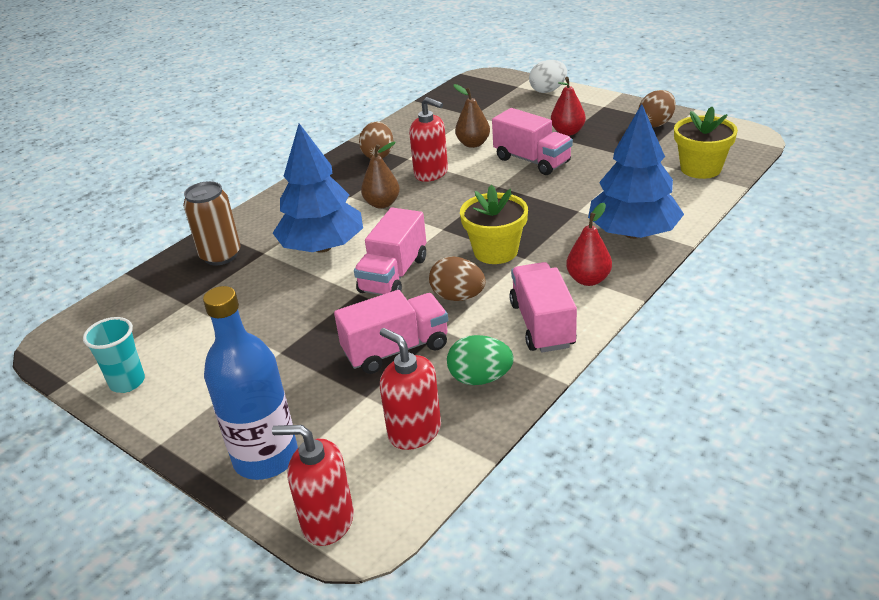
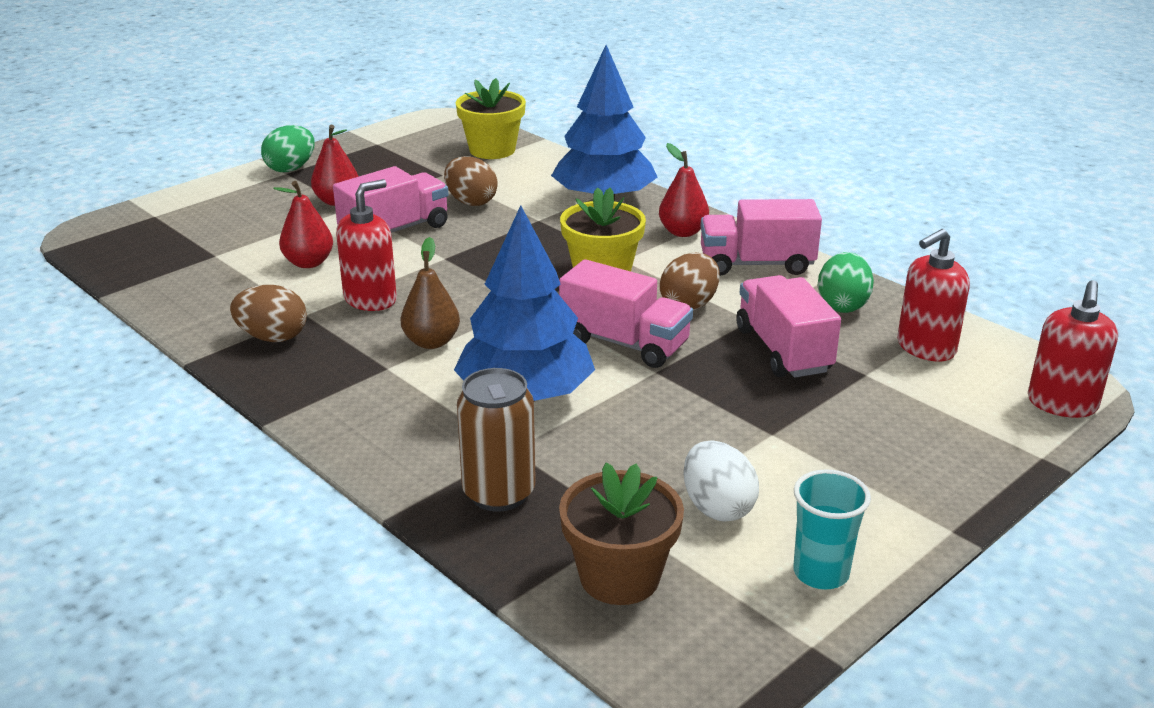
camera: 85 degrees left, 5 degrees down
blue bottle [203,286,298,480] -> none
brown pear [454,84,490,148] -> red pear [274,181,333,268]
white egg [529,60,567,93] -> white egg moved to [683,440,759,521]
brown egg [638,90,676,127] -> brown egg moved to [444,156,498,206]
none -> green egg [261,125,315,173]
none -> brown flower pot [559,463,684,605]

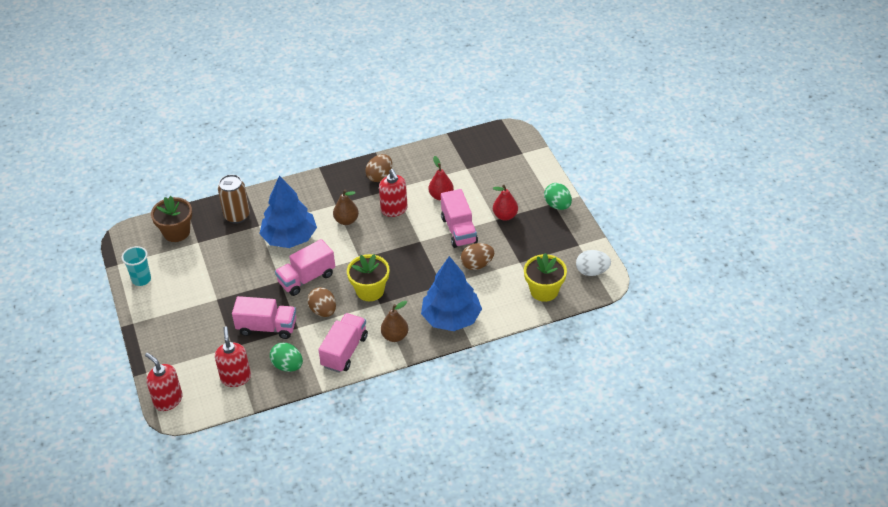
camera: 115 degrees right, 15 degrees up
red pear [659,143,709,237] -> brown pear [381,301,408,342]
white egg [683,440,759,521] -> white egg moved to [576,250,611,276]

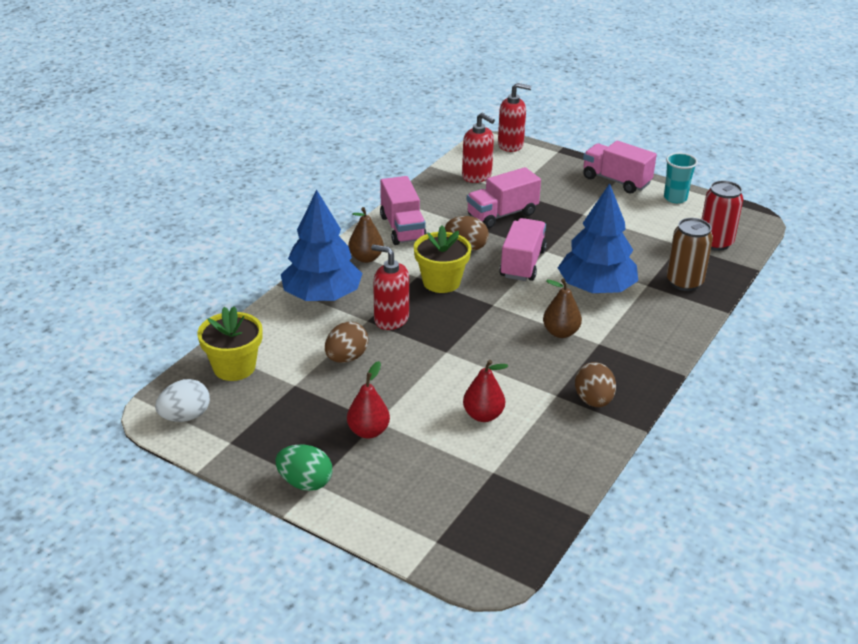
camera: 140 degrees right, 10 degrees down
brown flower pot [151,196,192,242] -> red can [702,180,743,251]
green egg [270,342,303,372] -> none
red soap dispenser [379,169,408,217] -> red soap dispenser moved to [371,245,409,330]
pink truck [441,189,478,248] -> pink truck moved to [583,141,657,194]

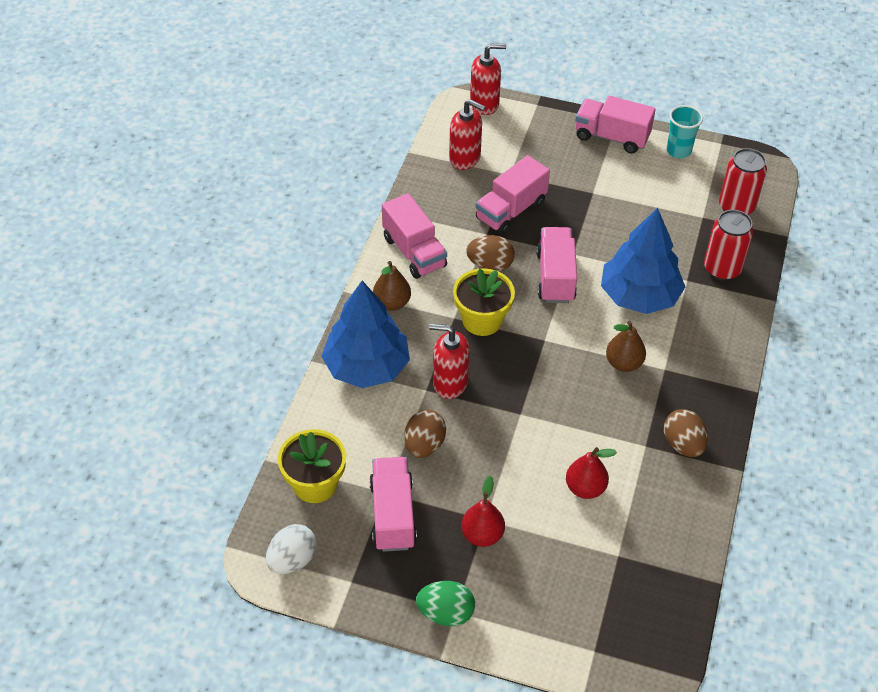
camera: 15 degrees left, 15 degrees up
brown can [667,218,713,291] -> red can [704,210,754,281]
none -> pink truck [369,457,417,552]

